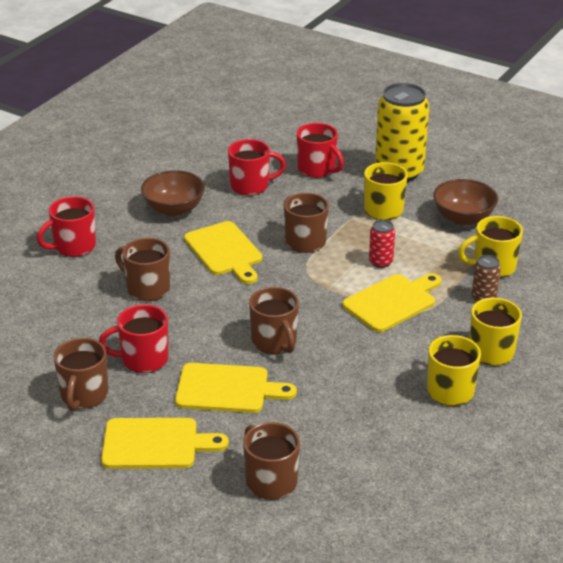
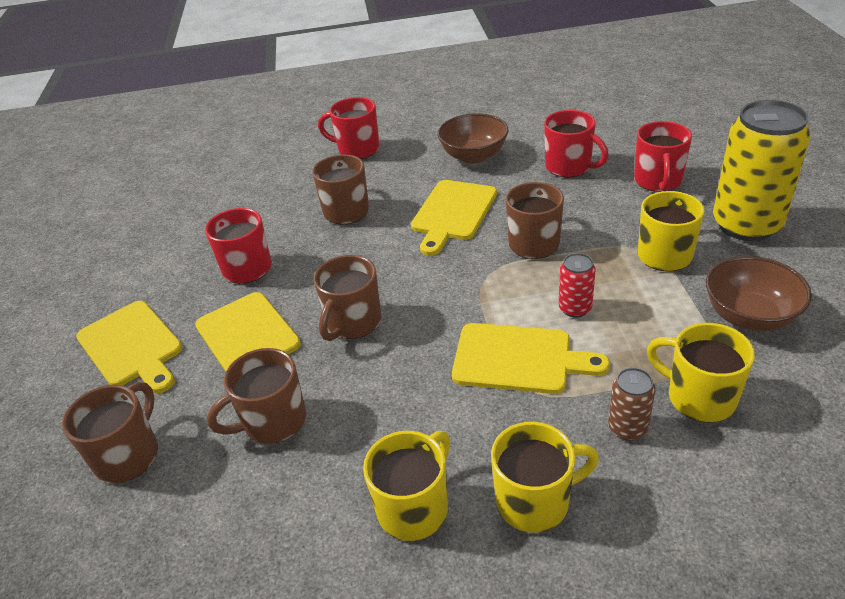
camera: 55 degrees right, 5 degrees up
brown mug [54,338,108,411] -> brown mug moved to [207,348,306,444]

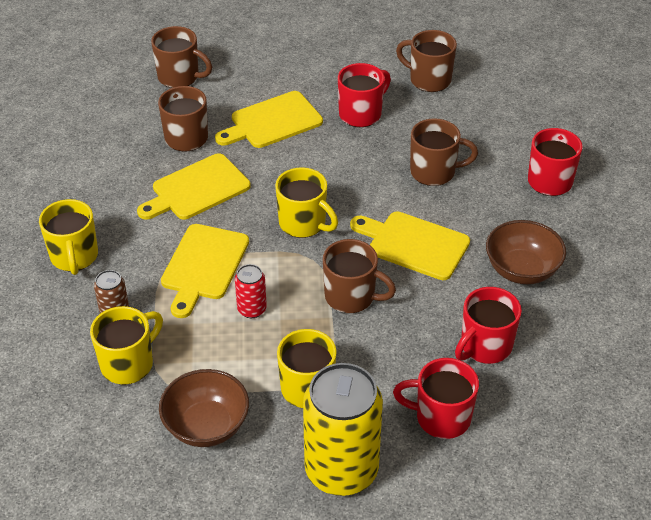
camera: 90 degrees right, 5 degrees up
yellow cutting board [76,301,182,393] -> yellow cutting board moved to [137,153,251,220]
brown mug [314,255,382,341] -> brown mug moved to [396,30,457,92]
yellow mug [363,431,450,541] -> yellow mug moved to [275,167,338,238]

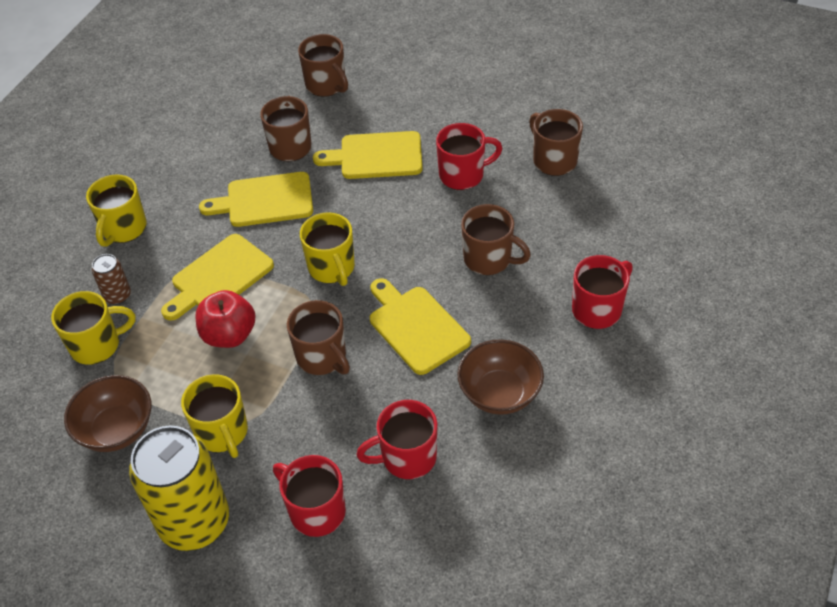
camera: 30 degrees right, 5 degrees up
red can [235,264,267,318] -> red apple [195,290,256,348]

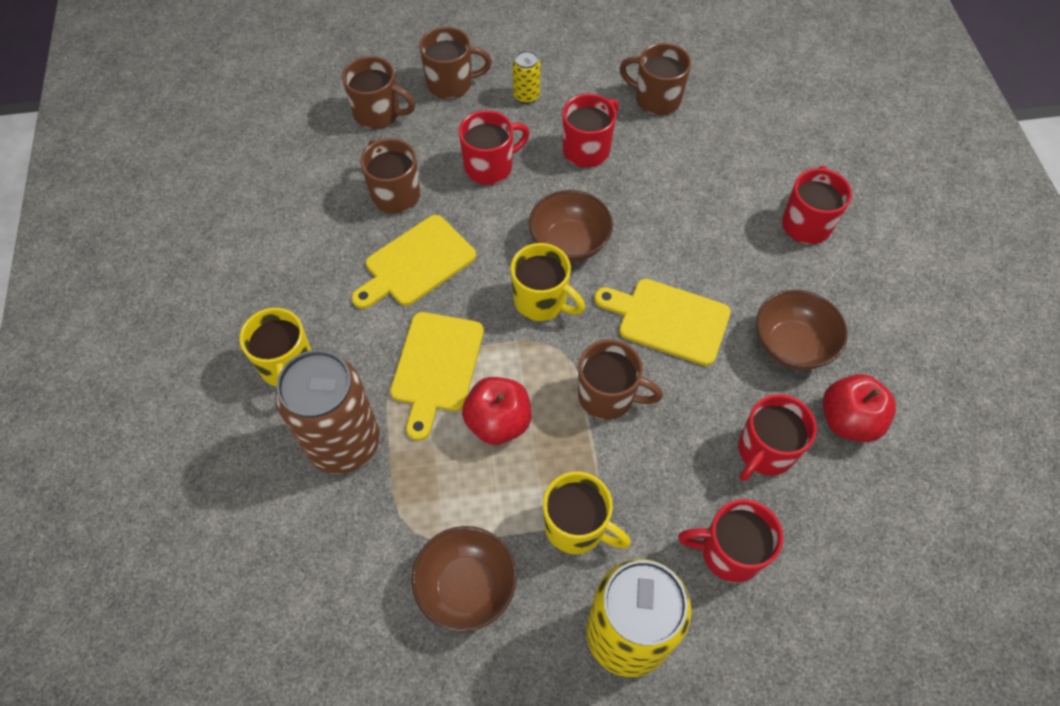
camera: 35 degrees left, 10 degrees up
yellow mug [51,291,135,365] -> none
brown can [92,254,131,305] -> brown can [275,350,380,474], size x2.23
yellow cutting board [313,131,423,179] -> red mug [459,110,530,185]
brown mug [461,204,531,275] -> brown mug moved to [419,27,492,99]
none -> yellow can [513,50,540,104]
none -> brown bowl [529,190,613,263]
none -> red apple [823,374,896,442]

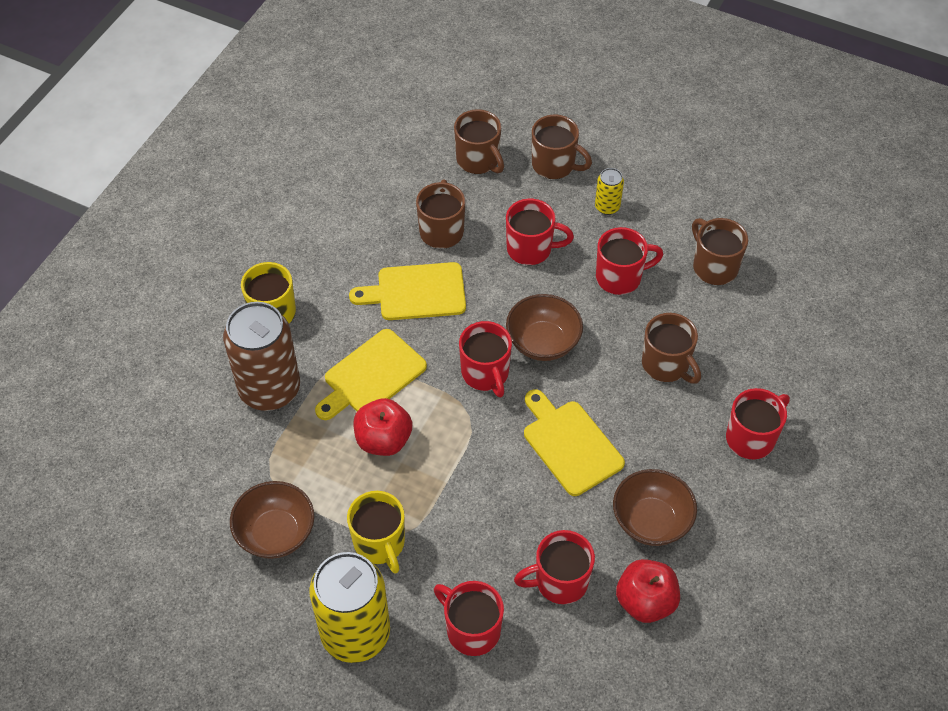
camera: 35 degrees right, 5 degrees down
yellow mug [511,243,585,321] -> red mug [459,321,512,397]
brown mug [578,339,663,420] -> brown mug moved to [642,313,701,384]

